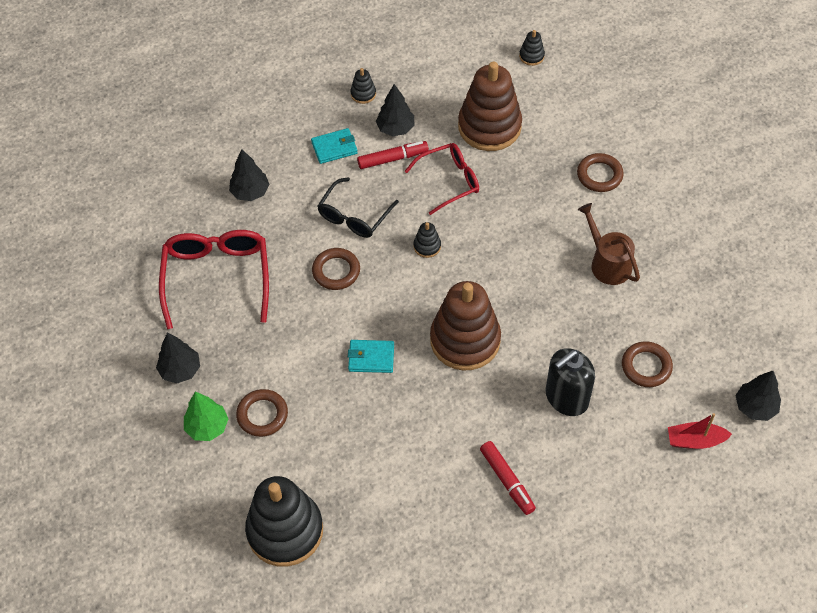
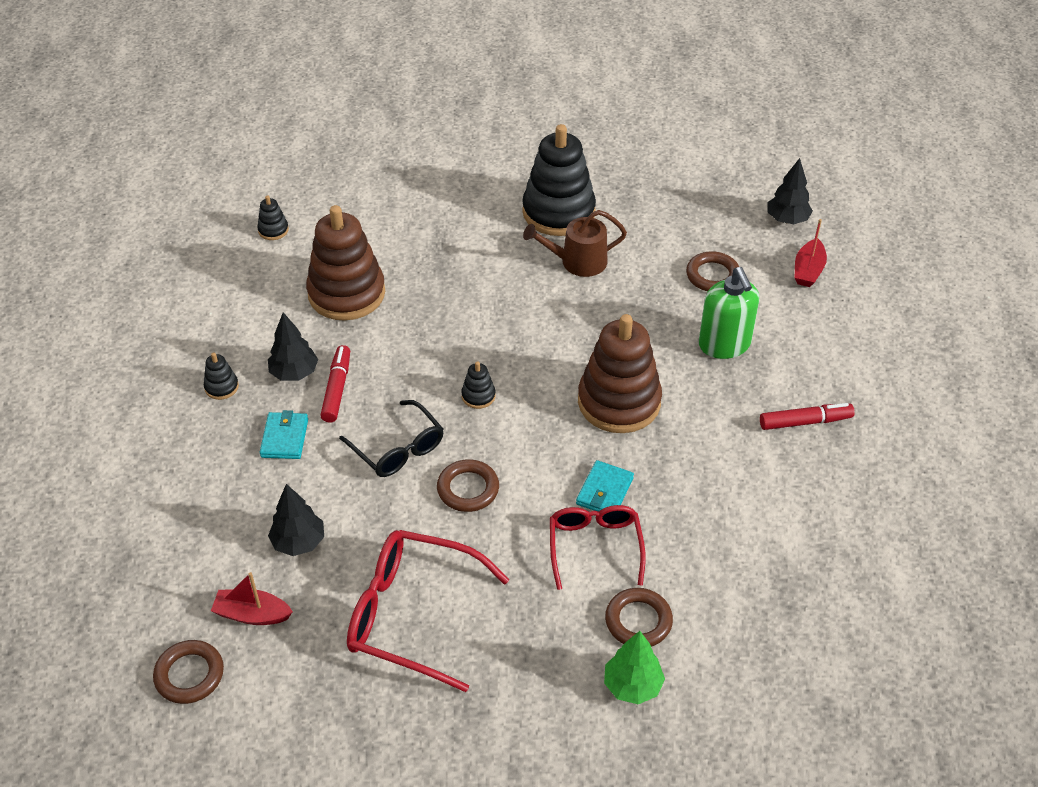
camera: 70 degrees left, 10 degrees down
black tree [156,332,200,384] -> none
black stacking toy [245,476,323,567] -> black stacking toy moved to [522,124,596,236]
red glasses [405,143,479,215] -> red glasses moved to [550,505,646,590]
black soap dispenser [546,348,595,416] -> green soap dispenser [699,267,759,359]
brown ring [577,153,624,192] -> brown ring moved to [153,640,224,704]
none -> red boat [211,572,293,625]

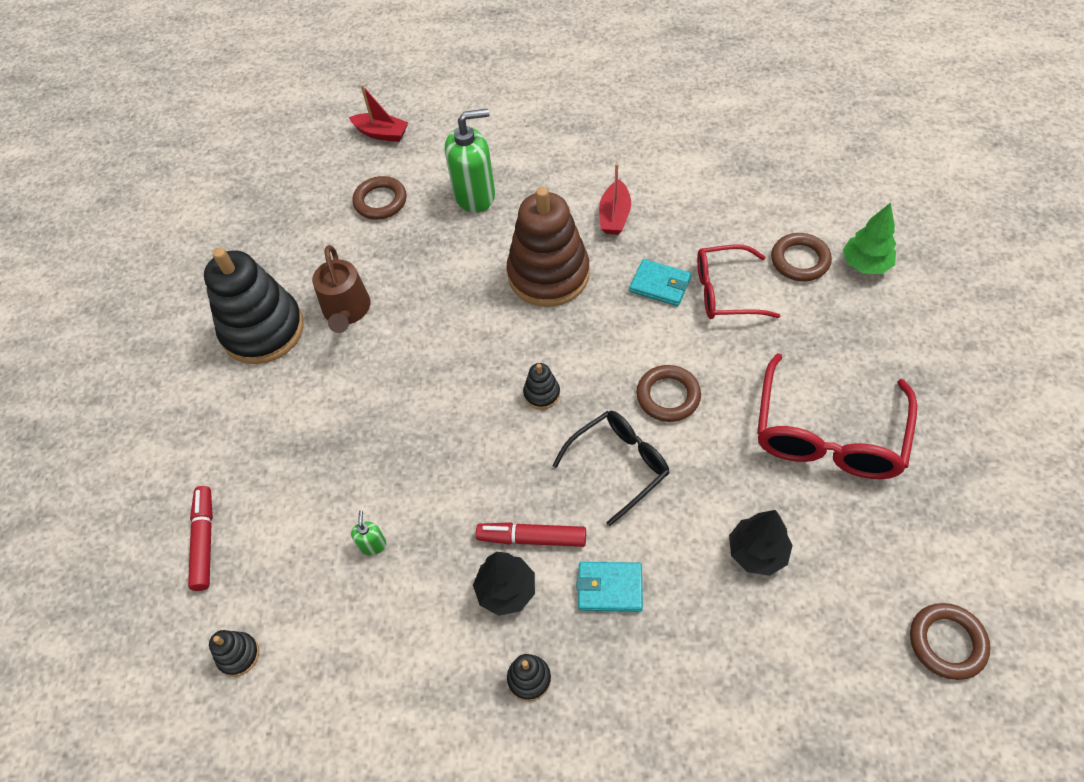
camera: 85 degrees left, 10 degrees up
red boat [211,572,293,625] -> red boat moved to [599,163,631,235]
brown stacking toy [306,205,385,320] -> green soap dispenser [351,510,386,555]
red marker [760,403,855,430] -> red marker moved to [188,486,213,591]
black tree [768,158,813,224] -> none

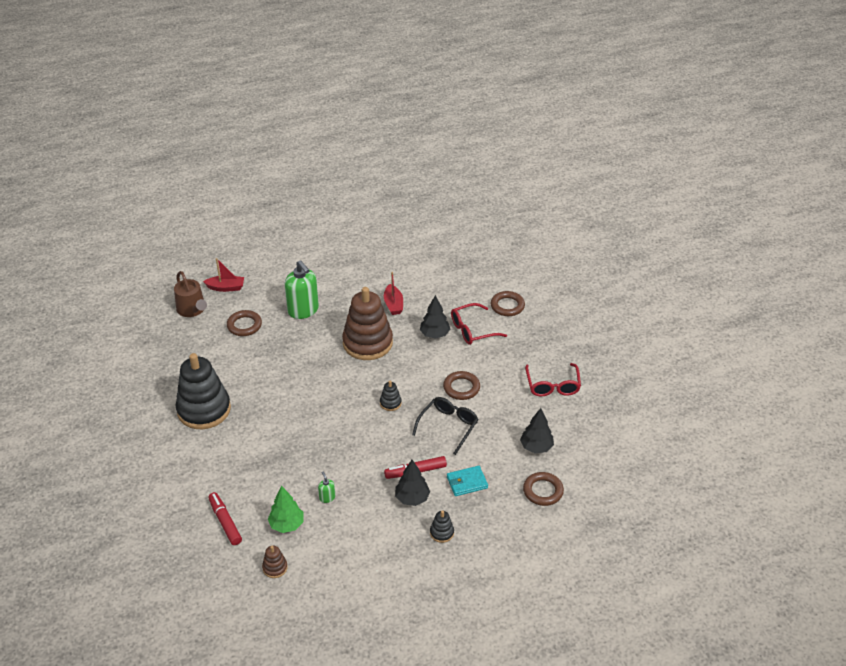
camera: 25 degrees left, 15 degrees down
black stacking toy [209,630,259,676] -> brown stacking toy [262,546,288,578]
brown watering can [312,245,370,333] -> brown watering can moved to [174,271,207,317]
green soap dispenser [445,109,495,213] -> green soap dispenser turned 90 degrees clockwise [285,260,319,319]
turquoise wallet [630,259,691,306] -> black tree [420,295,450,339]
red glasses [757,353,917,479] -> red glasses [525,363,581,396], size x0.65
green tree [843,203,896,274] -> green tree moved to [268,486,303,533]
brown ring [910,603,991,680] -> brown ring moved to [523,472,564,506]

